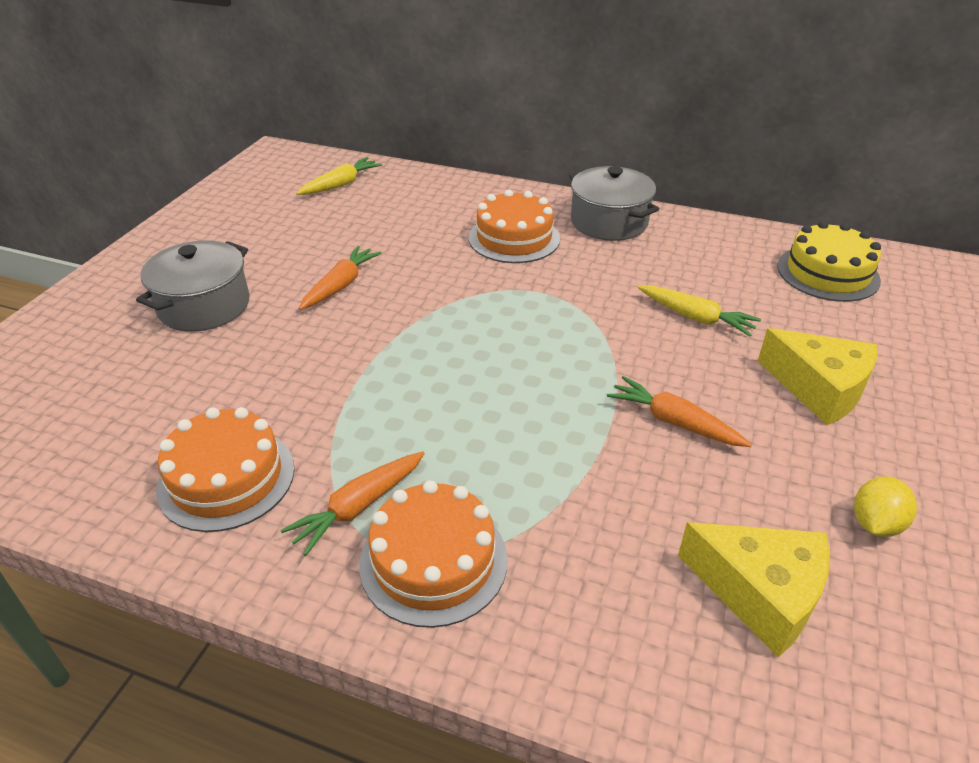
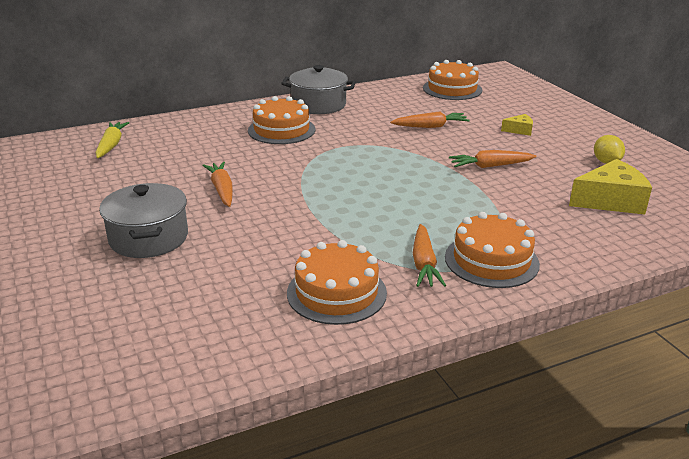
camera: 45 degrees left, 10 degrees down
yellow carrot [638,285,761,336] -> orange carrot [390,111,470,128]
yellow cheese [758,328,878,425] -> yellow cheese [501,114,533,136], size x0.50
yellow cake [777,221,881,302] -> orange cake [423,60,482,100]

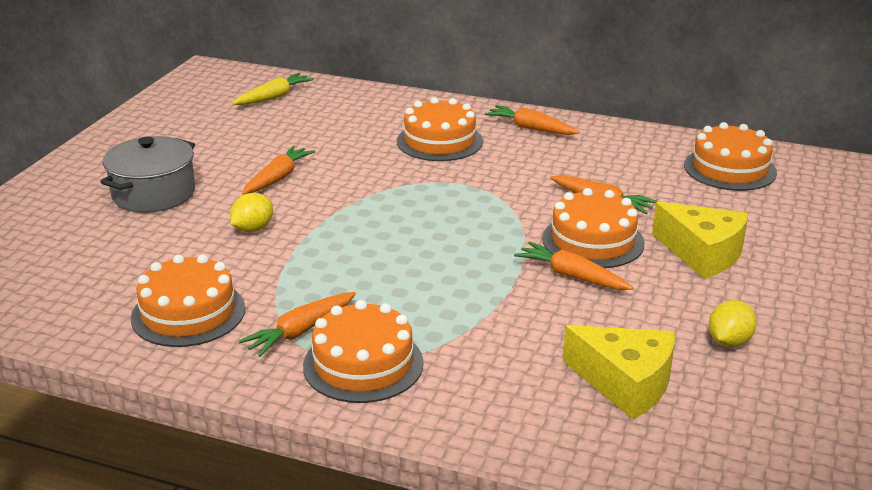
camera: 45 degrees right, 0 degrees up
grey pot [281,65,356,114] -> orange carrot [485,105,579,135]
yellow cheese [501,114,533,136] -> yellow cheese [652,202,749,279], size x2.00
none -> yellow lemon [230,193,273,232]
none -> orange cake [542,188,645,268]

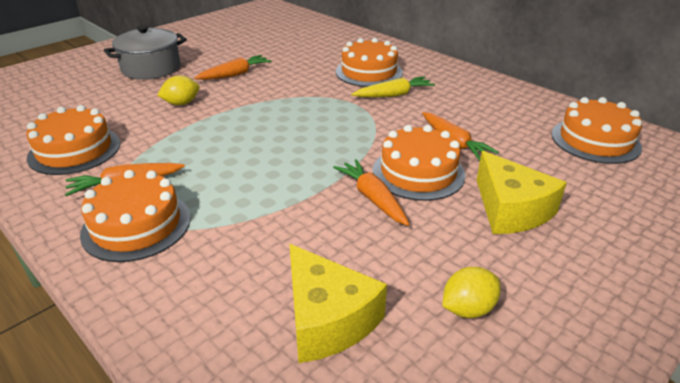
camera: 25 degrees right, 5 degrees up
yellow carrot [232,73,314,105] -> yellow carrot moved to [351,76,435,97]
orange carrot [485,105,579,135] -> none

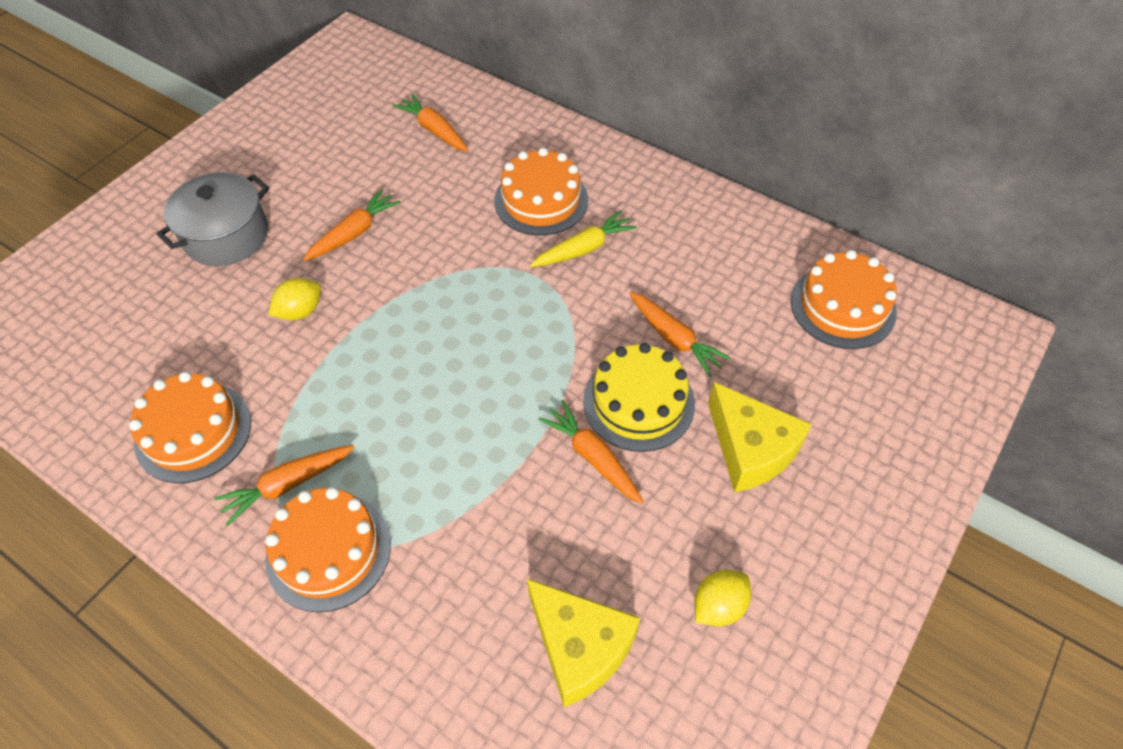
camera: 10 degrees left, 20 degrees up
orange cake [373,125,465,201] -> yellow cake [583,343,695,452]
none -> orange carrot [393,94,468,152]

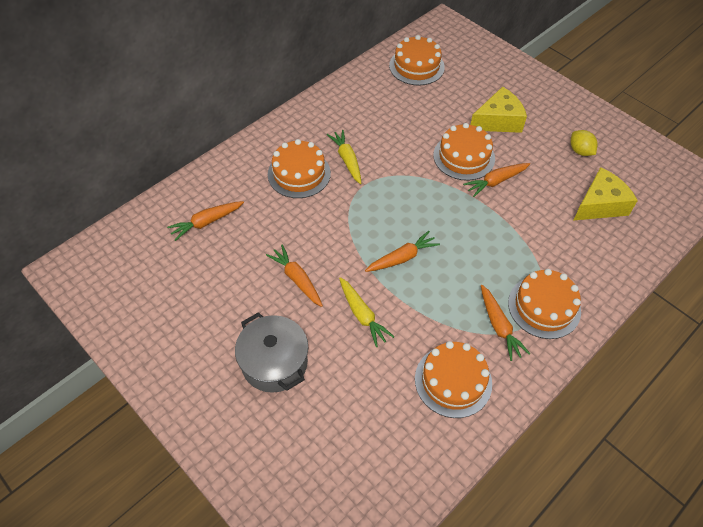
camera: 80 degrees left, 0 degrees up
yellow lemon [269,278,321,320] -> yellow carrot [339,277,395,347]
yellow cake [583,343,695,452] -> orange cake [433,123,495,181]
orange carrot [629,291,731,377] -> orange carrot moved to [365,231,440,272]

